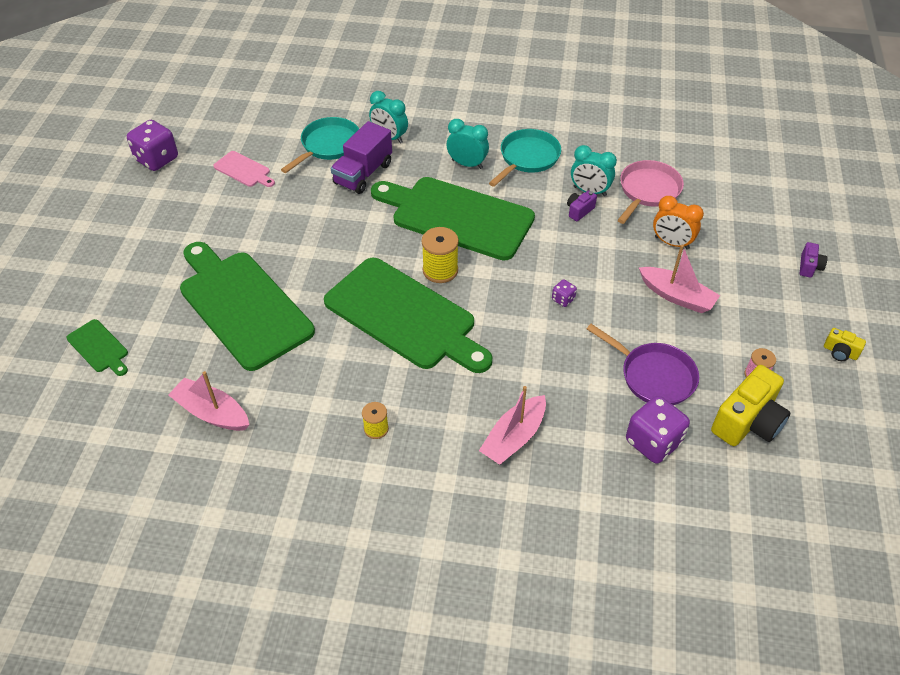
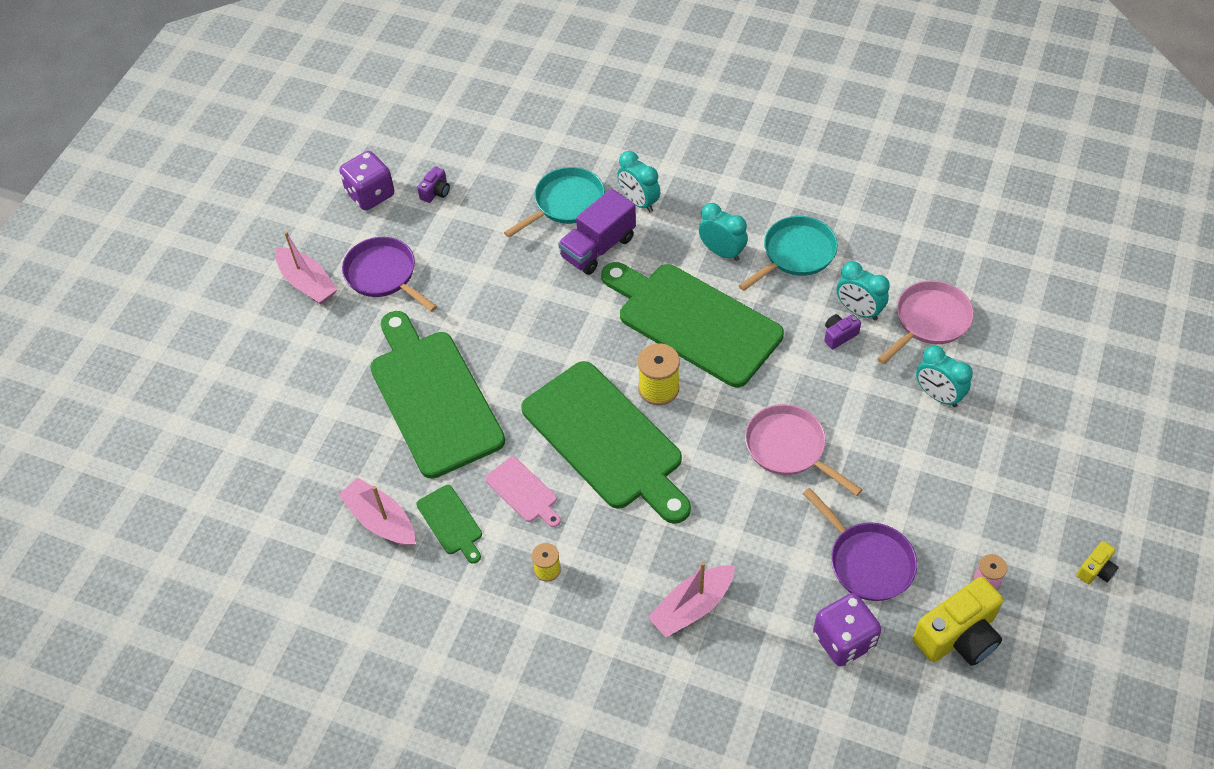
camera: 15 degrees right, 5 degrees up
green cutting board [67,319,128,376] -> green cutting board moved to [416,485,482,564]
pink cutting board [213,151,275,187] -> pink cutting board moved to [485,457,561,527]
purple dice [552,279,577,307] -> pink pan [745,404,863,496]
pink boat [639,245,720,313] -> pink boat moved to [275,231,338,305]
orange clock [653,196,704,249] -> turquoise clock [916,345,973,407]
purple camera [800,242,828,278] -> purple camera moved to [417,166,450,203]
yellow camera [824,328,866,361] -> yellow camera turned 90 degrees counterclockwise [1077,541,1119,584]
none -> purple pan [342,237,437,312]

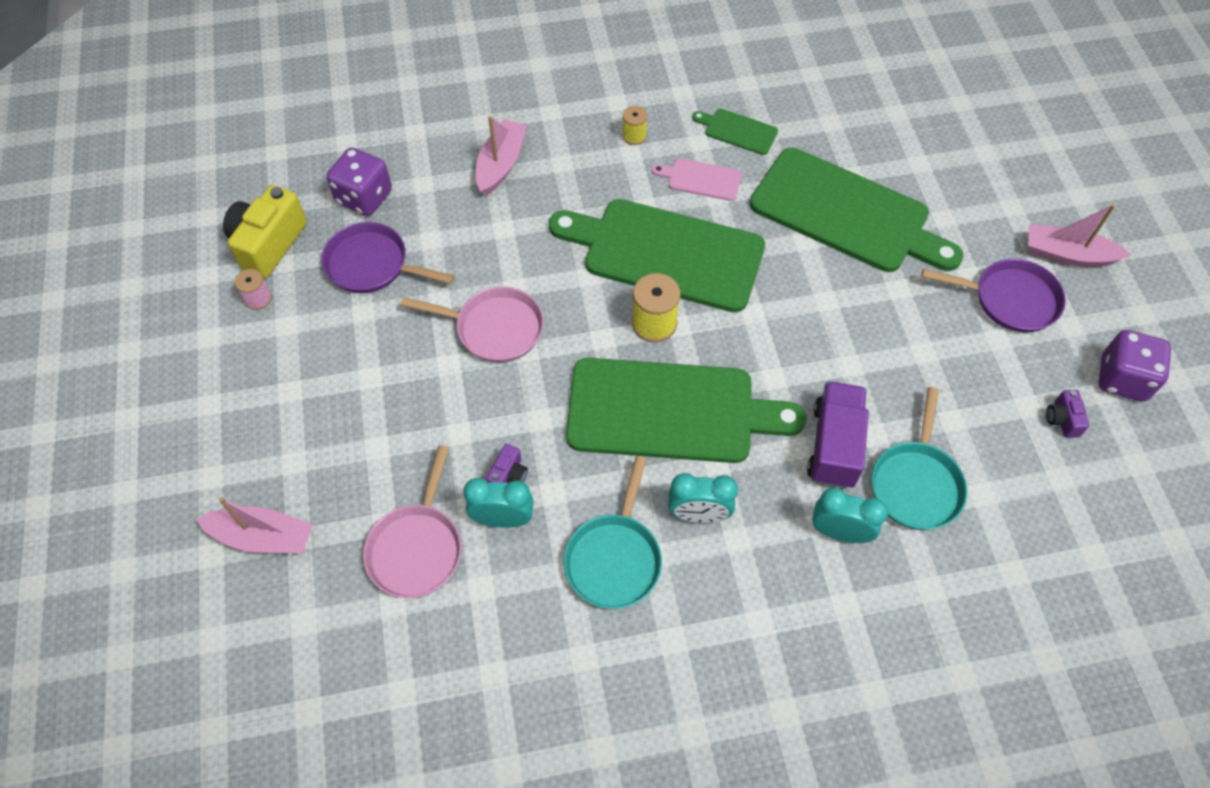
camera: 145 degrees right, 5 degrees up
pink boat [338,477,415,546] -> pink boat moved to [196,497,313,553]
turquoise clock [916,345,973,407] -> none
yellow camera [1077,541,1119,584] -> none

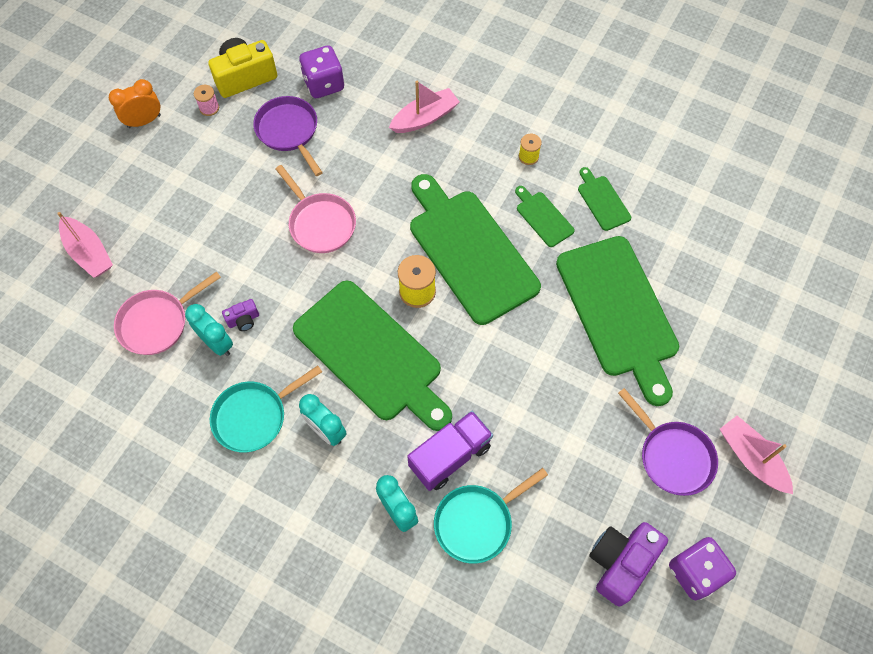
camera: 40 degrees right, 5 degrees up
pink cutting board [652,158,742,201] -> green cutting board [515,186,575,247]
purple camera [1046,390,1089,438] -> purple camera [589,522,668,607], size x2.08
none -> orange clock [109,79,161,128]

